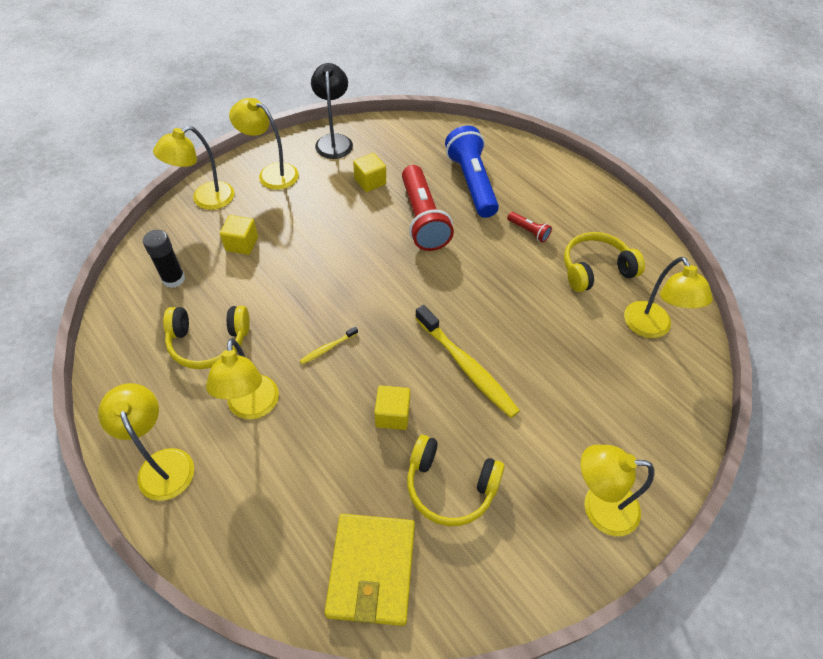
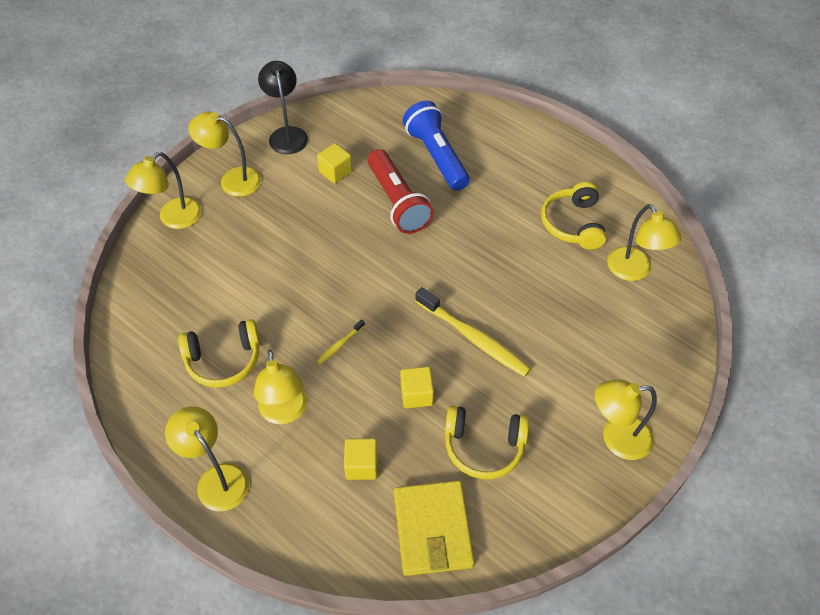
camera: 10 degrees left, 0 degrees up
black glue stick [143,230,185,288] -> none
yellow cube [220,215,258,255] -> yellow cube moved to [344,438,378,480]
red flashlight [507,212,552,242] -> none
yellow headphones [564,232,645,292] -> yellow headphones turned 60 degrees counterclockwise [541,182,607,250]

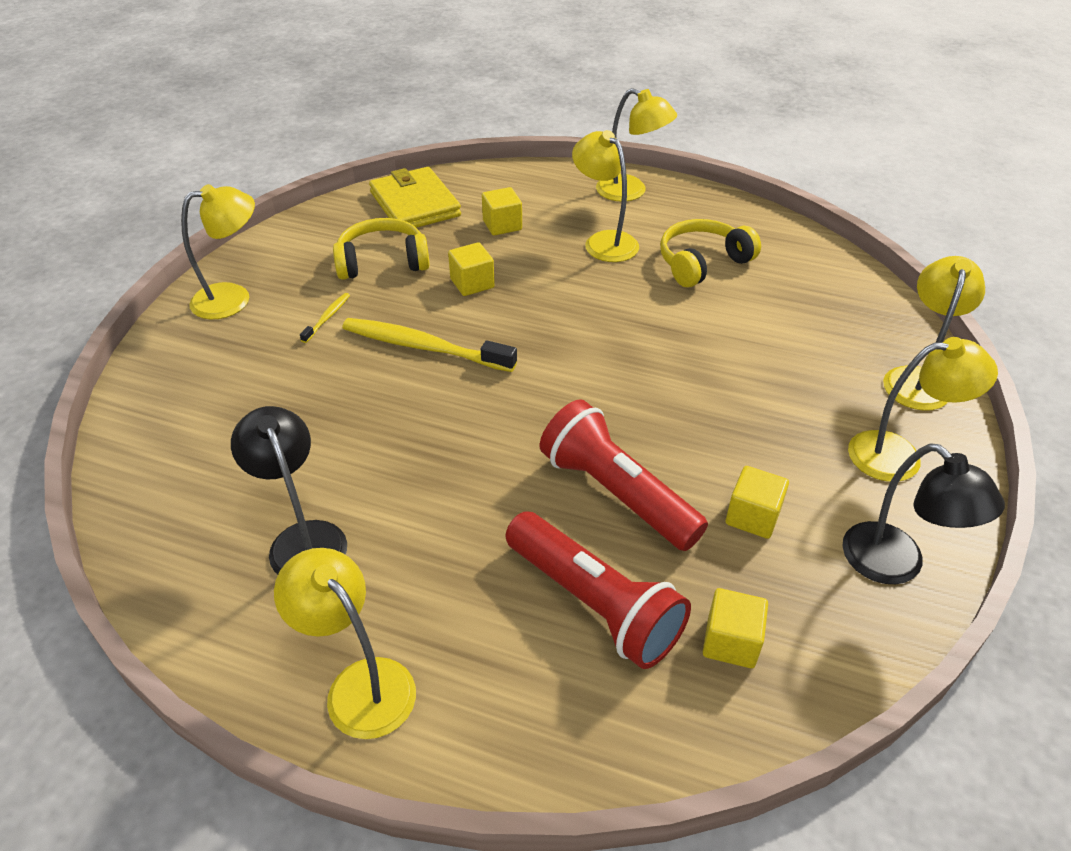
camera: 160 degrees right, 10 degrees down
yellow toothbrush [317,319,365,364] -> yellow toothbrush moved to [300,293,350,343]
blue flashlight [403,101,470,191] -> red flashlight [506,511,691,669]
yellow headphones [541,182,607,250] -> black lamp [231,406,347,574]
yellow lamp [607,204,682,281] -> yellow lamp moved to [274,548,416,739]
none -> yellow cube [703,588,768,668]

